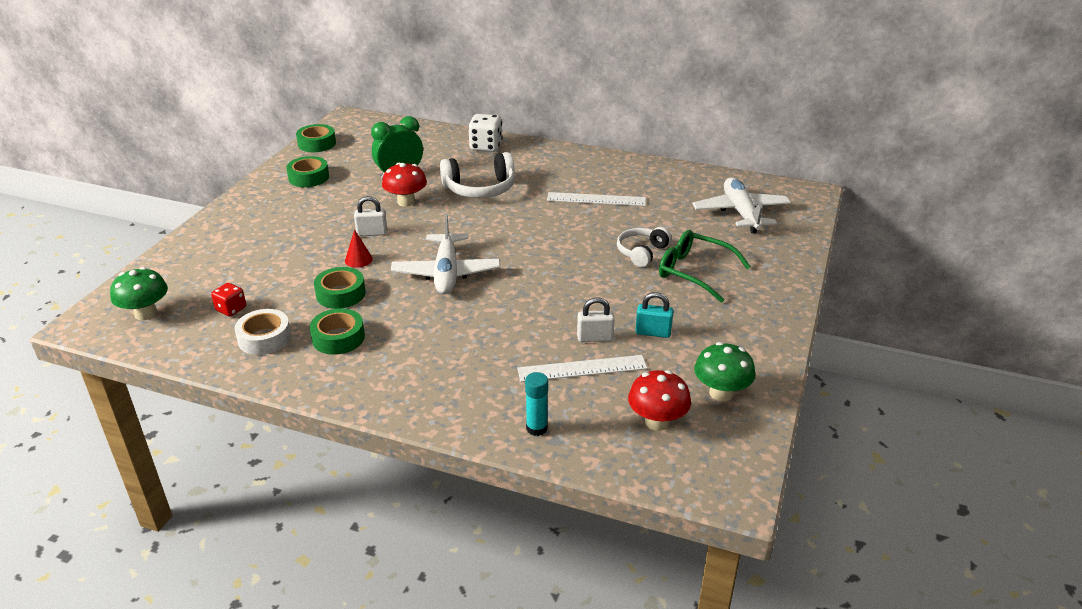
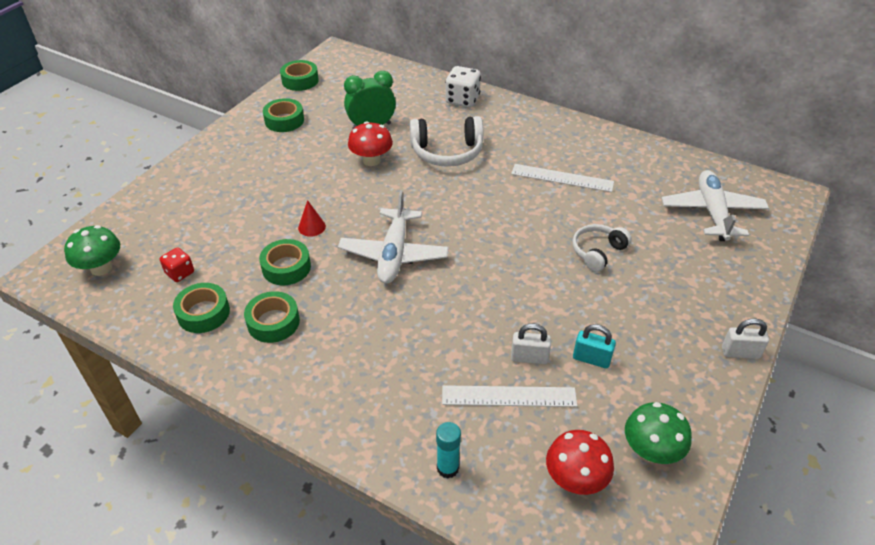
camera: 10 degrees right, 10 degrees up
white tape [234,309,291,355] -> green tape [173,283,230,333]
white padlock [354,196,387,236] -> white padlock moved to [722,318,769,359]
green glasses [659,230,751,303] -> none

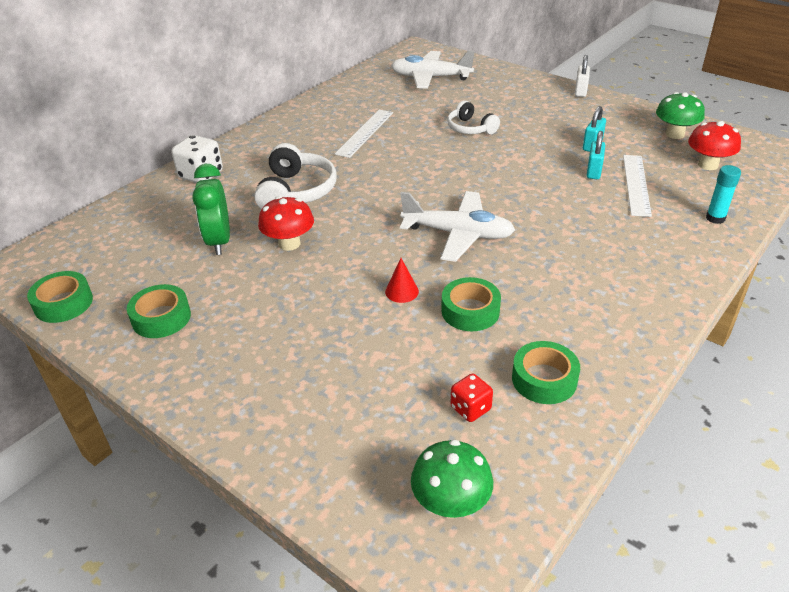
camera: 80 degrees left, 5 degrees down
green tape [244,291,300,343] -> none
white padlock [511,324,551,364] -> turquoise padlock [587,131,605,179]

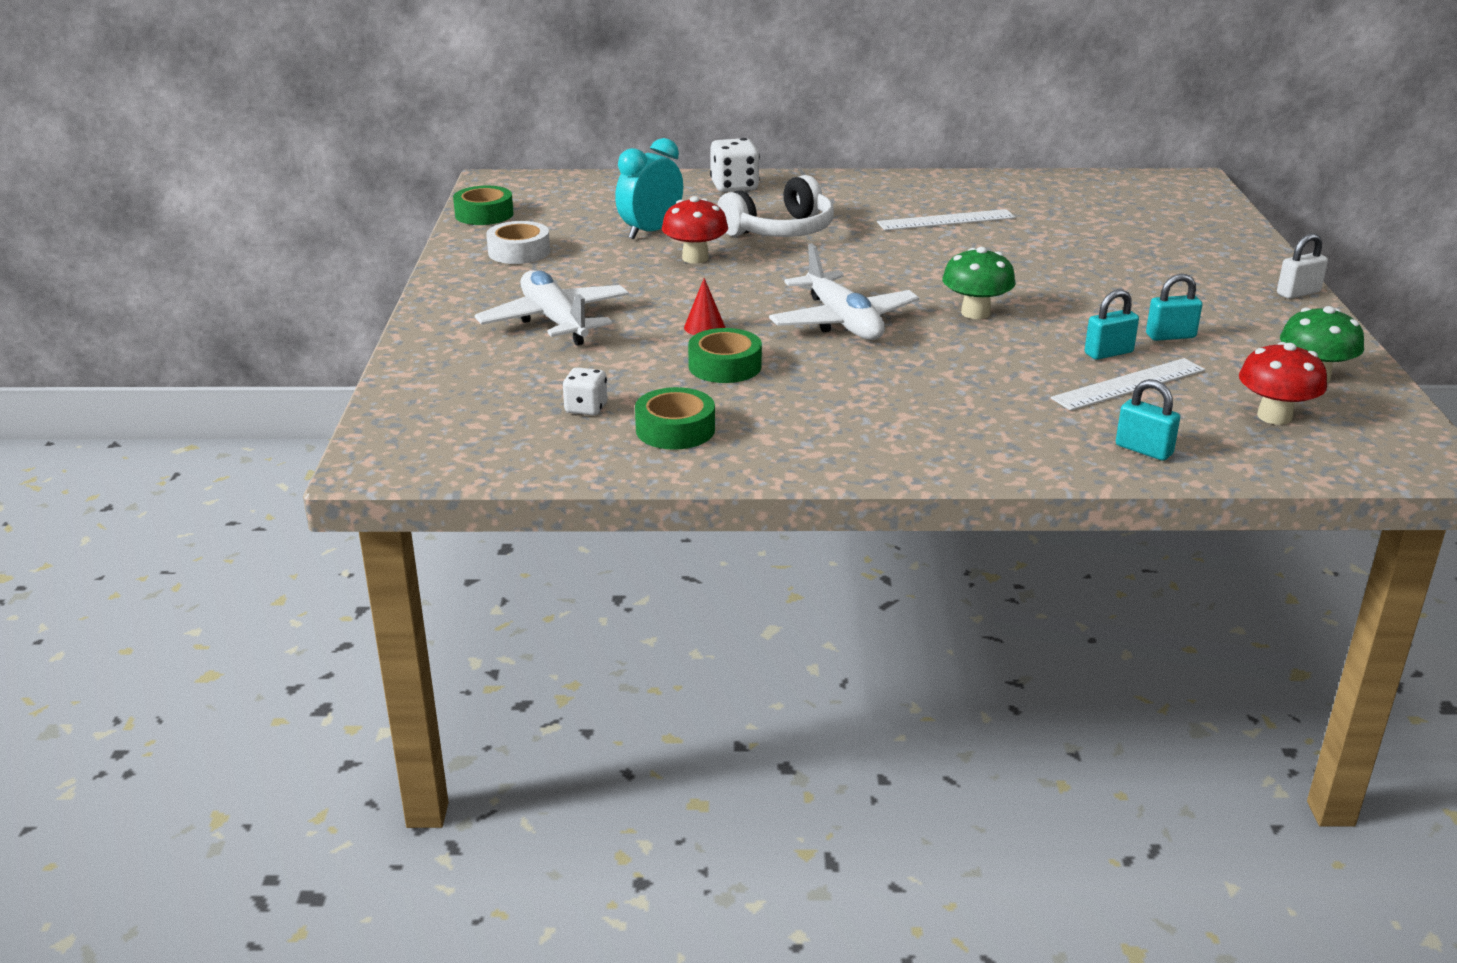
camera: 50 degrees right, 10 degrees down
green tape [127,284,191,338] -> white tape [486,221,550,264]
green clock [192,164,230,255] -> turquoise clock [615,138,683,239]
white plane [391,50,475,89] -> white plane moved to [475,270,629,346]
green mushroom [411,440,493,518] -> green mushroom moved to [942,247,1016,319]
white headphones [447,101,500,134] -> none
red dice [451,374,493,422] -> white dice [563,367,607,415]
turquoise glue stick [706,165,741,224] -> turquoise padlock [1116,379,1180,461]

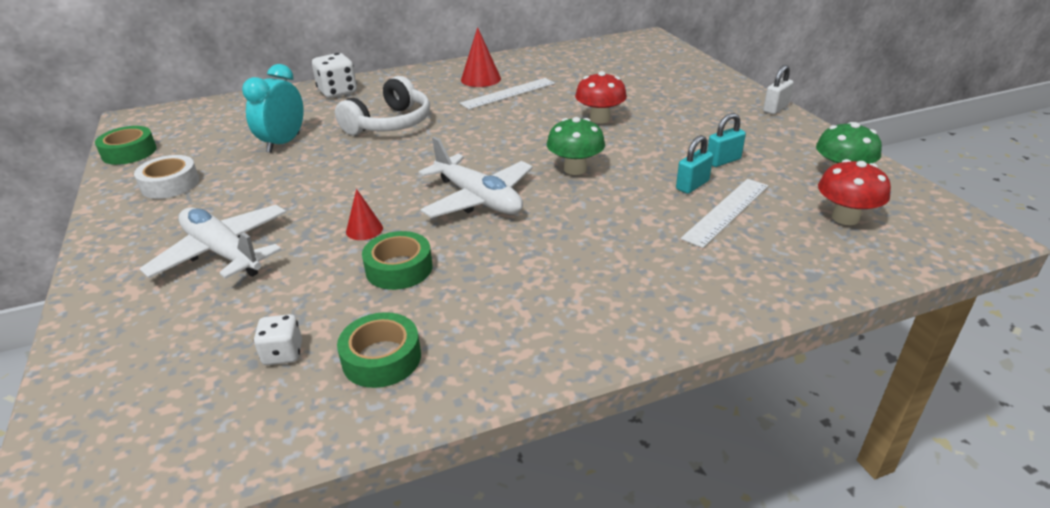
camera: 20 degrees left, 5 degrees up
red mushroom [662,196,728,263] -> red mushroom moved to [575,71,627,124]
turquoise padlock [1116,379,1180,461] -> none
none -> red cone [461,27,501,87]

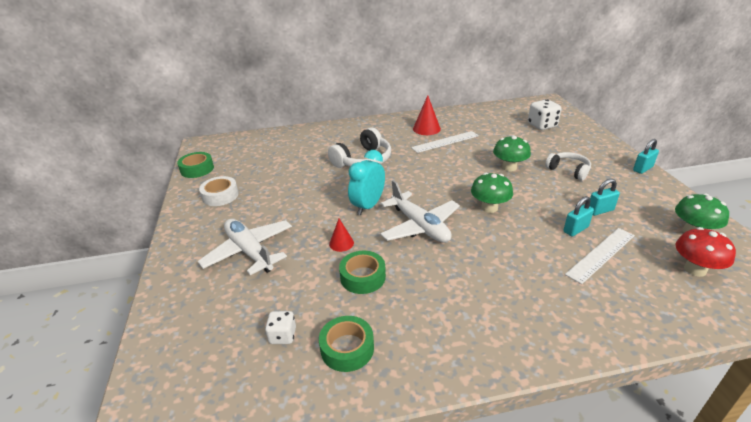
camera: 10 degrees right, 0 degrees up
turquoise clock [242,64,304,153] -> turquoise clock moved to [348,150,385,215]
white dice [312,53,357,98] -> white dice moved to [528,99,561,130]
red mushroom [575,71,627,124] -> green mushroom [493,135,531,172]
white padlock [763,65,794,114] -> turquoise padlock [633,139,659,174]
none -> white headphones [545,152,591,181]

